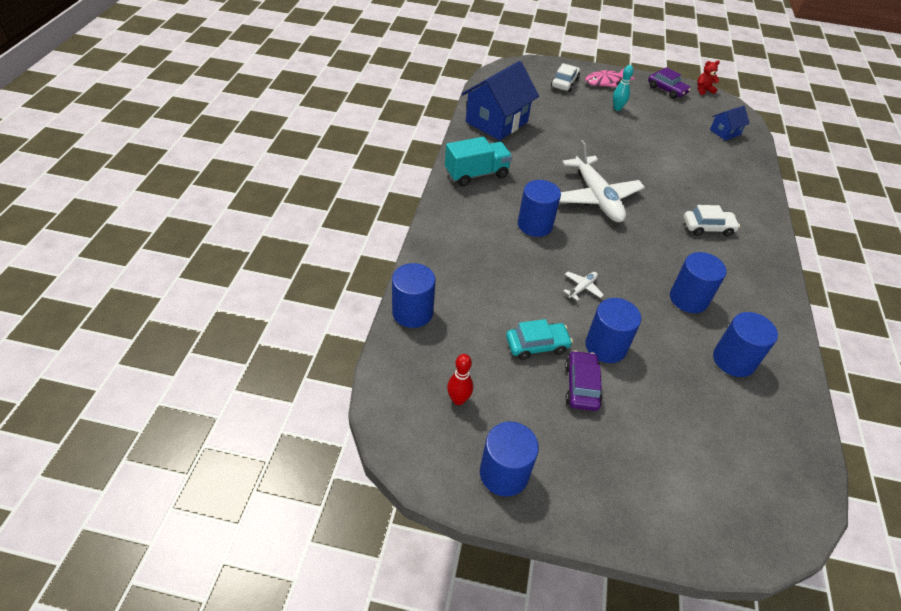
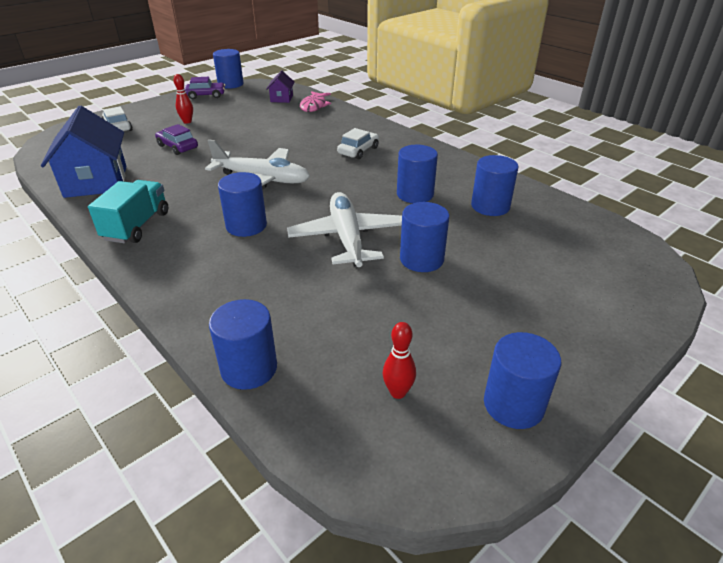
camera: 50 degrees left, 10 degrees down
turquoise car [506,319,573,360] -> none
white plane [564,272,604,301] -> white plane [287,192,402,267], size x2.46
purple car [565,350,602,411] -> purple car moved to [155,124,198,155]
pink fish [585,69,635,87] -> pink fish moved to [300,91,331,112]
turquoise bowling pin [613,65,634,111] -> red bowling pin [174,74,193,124]
red teddy bear [697,60,720,95] -> blue cylinder [213,49,244,89]
blue house [710,106,750,141] -> purple house [266,70,295,103]

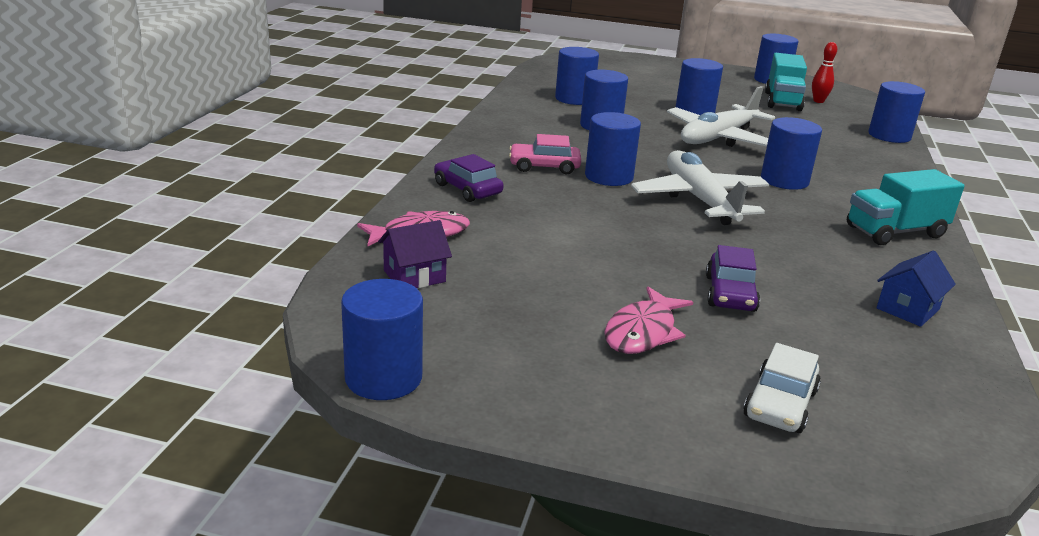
camera: 125 degrees left, 10 degrees down
blue house [41,106,126,198] -> blue house [876,250,956,327], size x0.49
red bowling pin [174,74,193,124] -> pink fish [604,287,693,354]
purple car [185,77,225,99] -> purple car moved to [434,154,503,202]
white car [337,128,379,159] -> pink car [509,134,581,175]
none -> blue cylinder [585,112,641,186]
none -> turquoise truck [765,53,807,111]

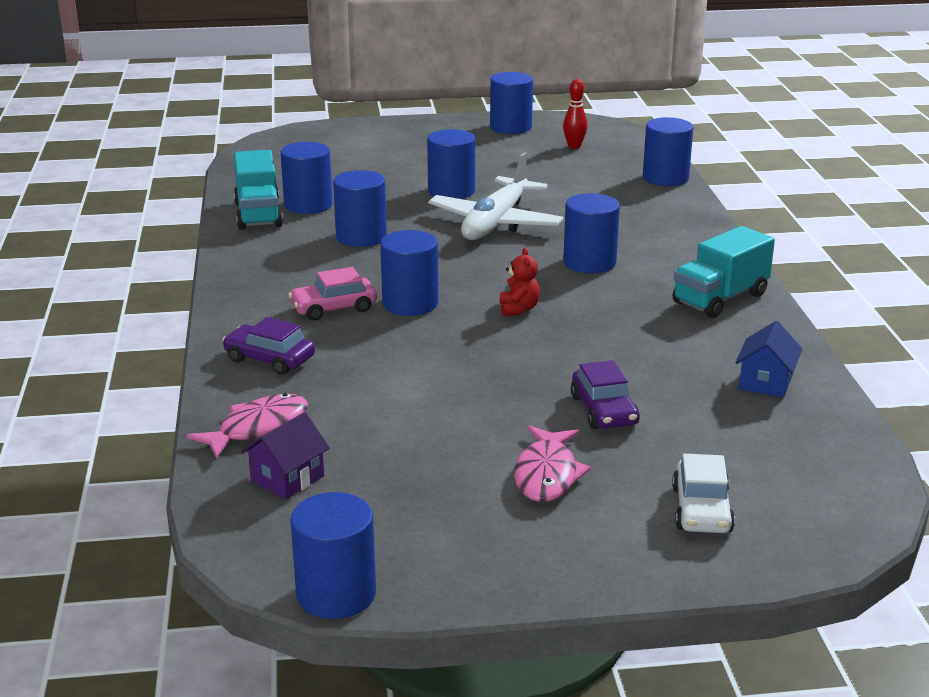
camera: 20 degrees left, 0 degrees up
white plane [631,150,769,225] -> red teddy bear [500,248,540,316]
turquoise truck [765,53,807,111] -> turquoise truck moved to [234,150,283,230]

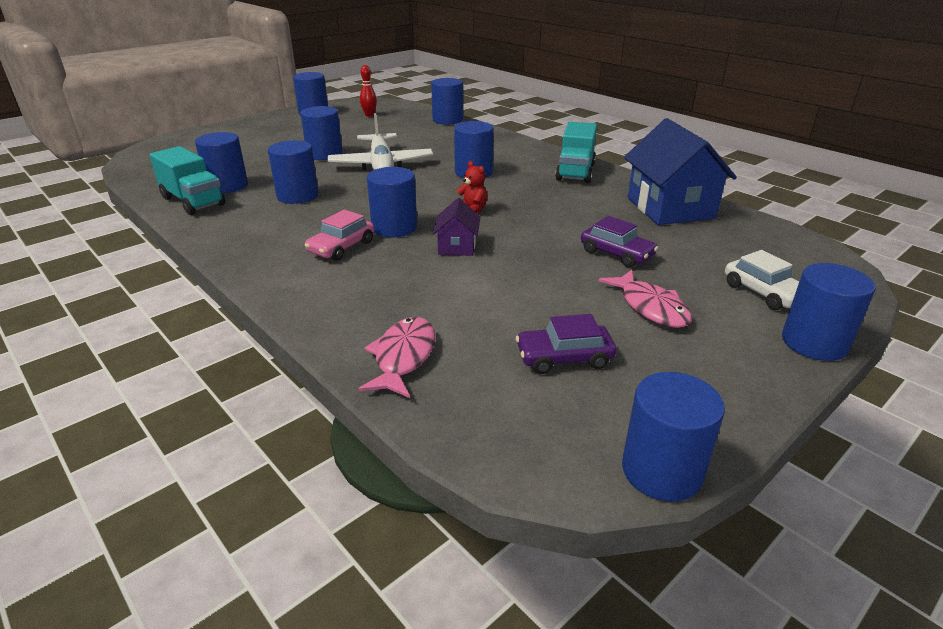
camera: 35 degrees left, 5 degrees up
purple car [222,317,315,375] -> purple car moved to [516,314,616,374]
purple house [241,412,330,499] -> purple house moved to [432,198,480,256]
blue house [735,321,802,398] -> blue house [624,118,737,225], size x2.04
none -> blue cylinder [782,263,876,361]

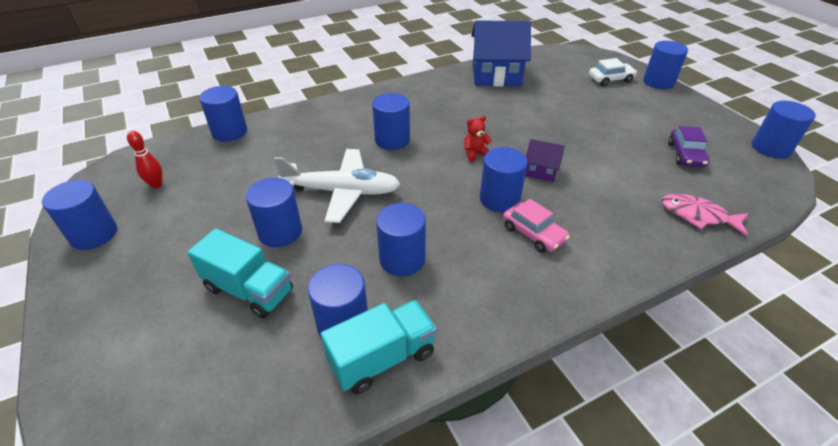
camera: 75 degrees left, 10 degrees up
turquoise truck [555,122,597,183] -> turquoise truck moved to [187,228,293,318]
purple car [581,216,658,267] -> none
pink fish [599,270,692,328] -> none

